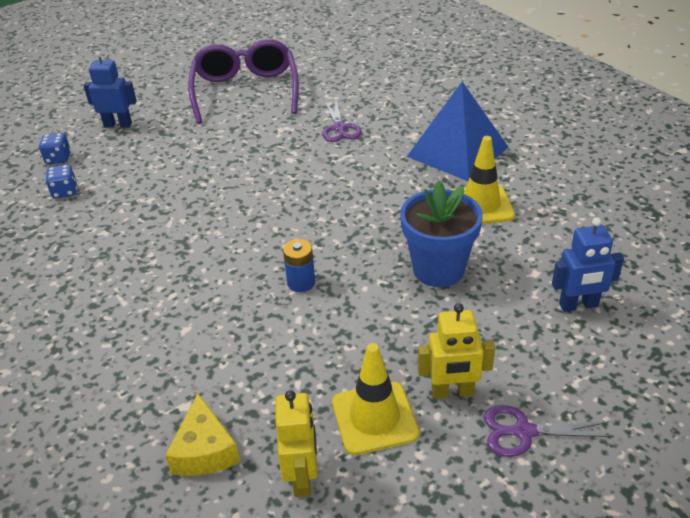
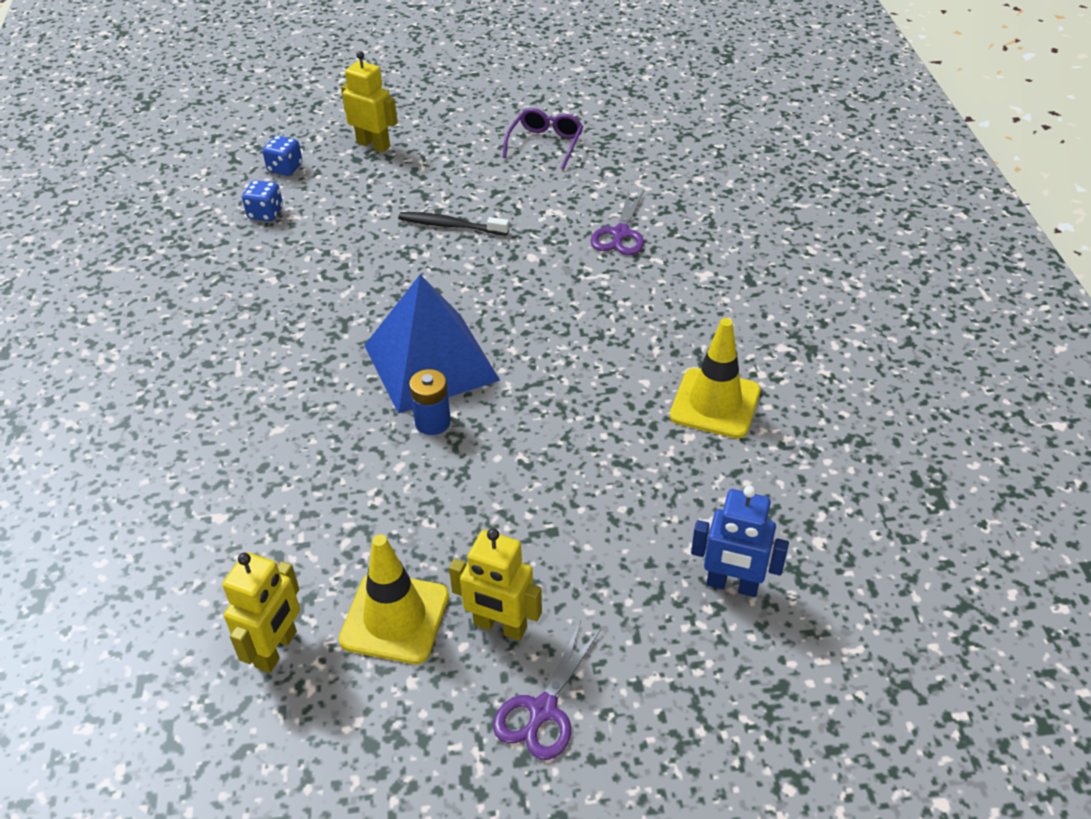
camera: 25 degrees right, 5 degrees up
blue robot [83,51,137,128] -> yellow robot [341,51,398,152]
yellow cheese [165,394,240,476] -> none
purple glasses [188,39,299,124] -> purple glasses [502,108,583,169], size x0.50
blue flower pot [400,180,483,287] -> none
blue pyramid [407,82,508,181] -> blue pyramid moved to [364,275,500,414]
purple scissors [483,405,614,457] -> purple scissors turned 90 degrees counterclockwise [493,621,601,760]
none -> black toothbrush [398,212,509,235]

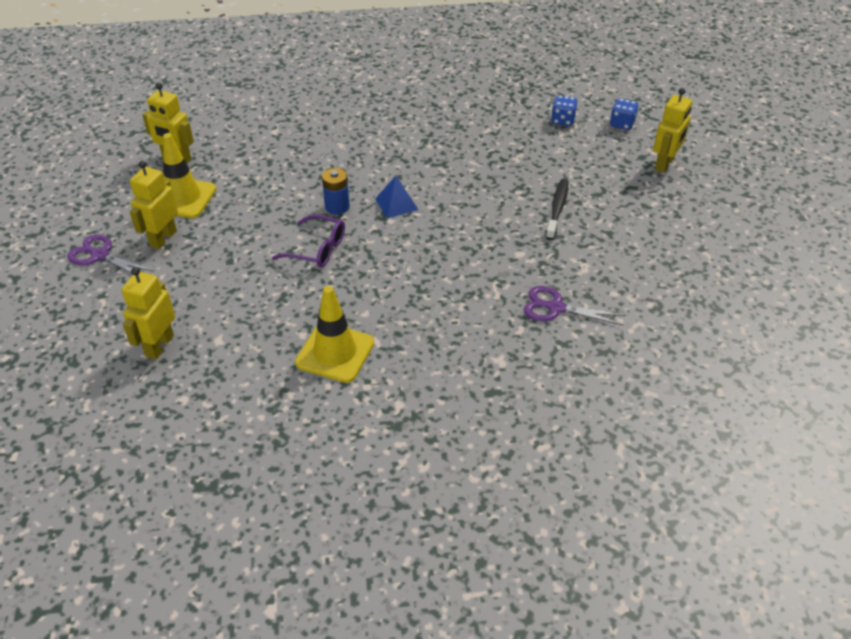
camera: 90 degrees right, 0 degrees up
blue pyramid [364,275,500,414] -> blue pyramid [375,176,418,219], size x0.44
purple glasses [502,108,583,169] -> purple glasses moved to [272,214,345,268]
blue robot [691,485,789,597] -> yellow robot [121,267,175,360]

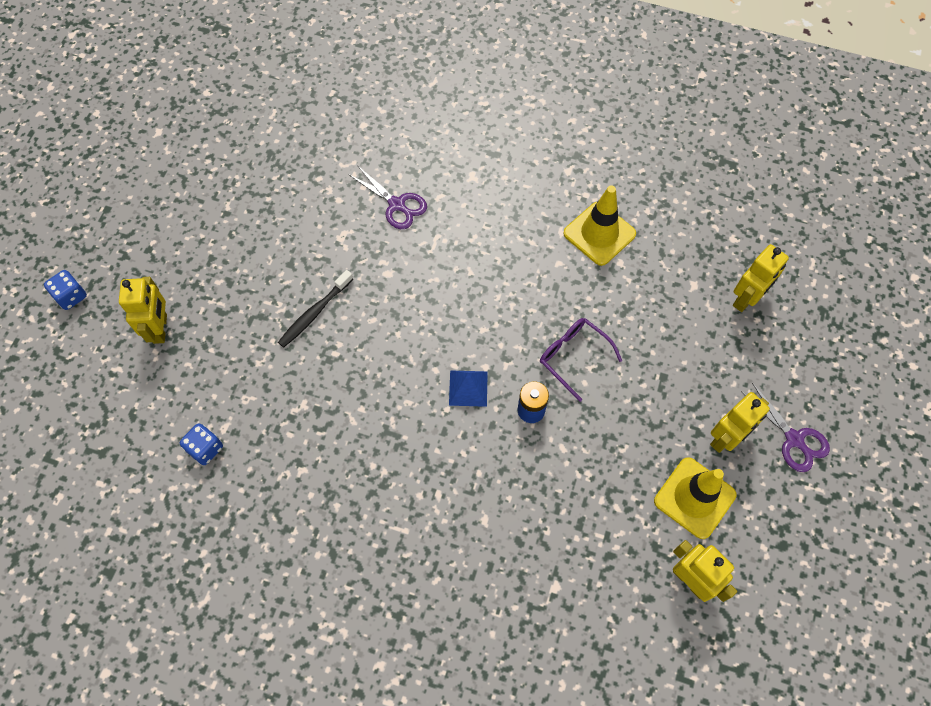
camera: 155 degrees left, 20 degrees up
blue dice [610,98,639,130] -> blue dice moved to [44,270,87,310]
yellow robot [653,88,692,173] -> yellow robot turned 120 degrees clockwise [119,277,167,344]

